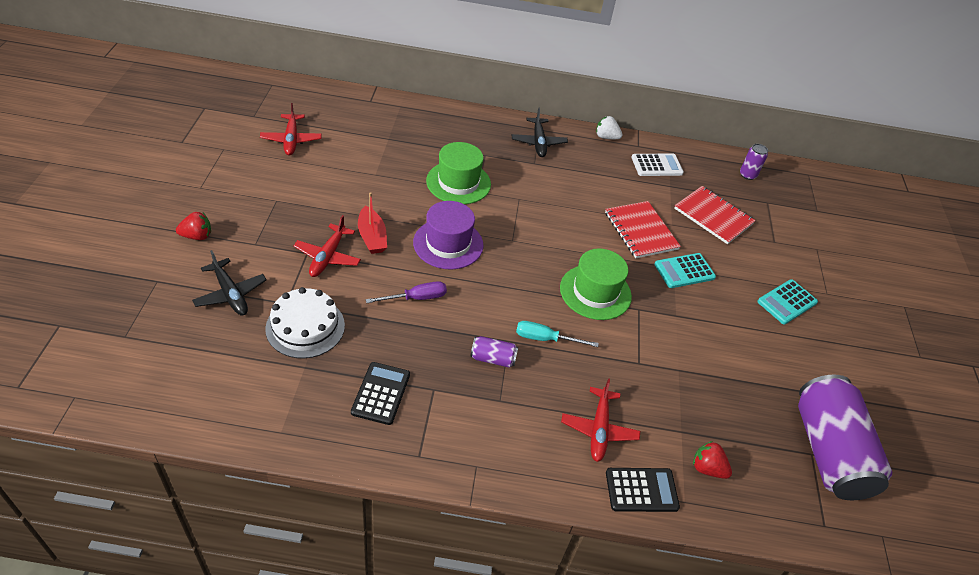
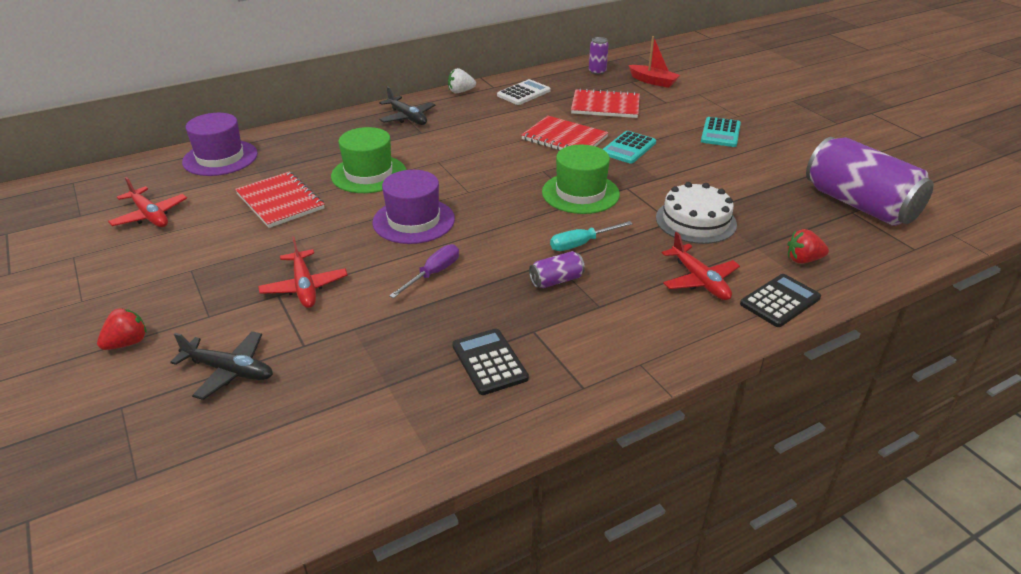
camera: 30 degrees left, 10 degrees down
white cake [265,287,345,358] -> white cake moved to [656,182,737,244]
red boat [358,192,387,254] -> red boat moved to [629,36,680,88]
none -> purple hat [182,113,258,176]
none -> red notebook [235,171,324,228]

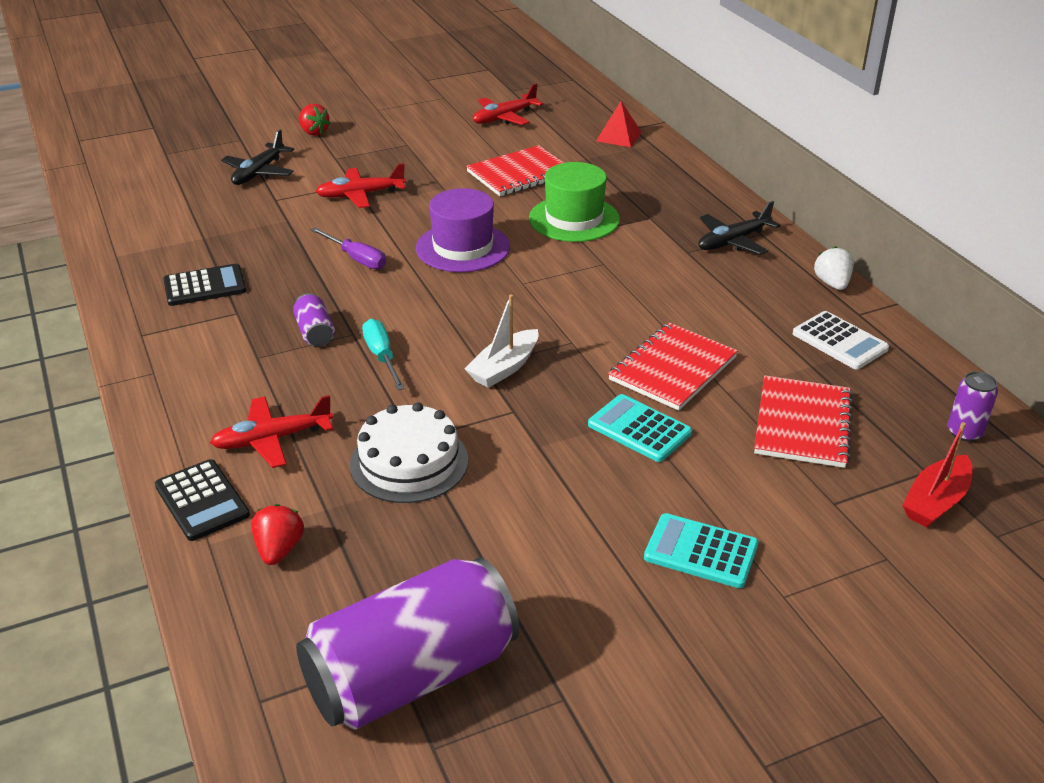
camera: 95 degrees right, 0 degrees up
purple hat [182,113,258,176] -> red pyramid [596,101,642,147]
green hat [542,145,620,214] -> white boat [465,294,539,388]

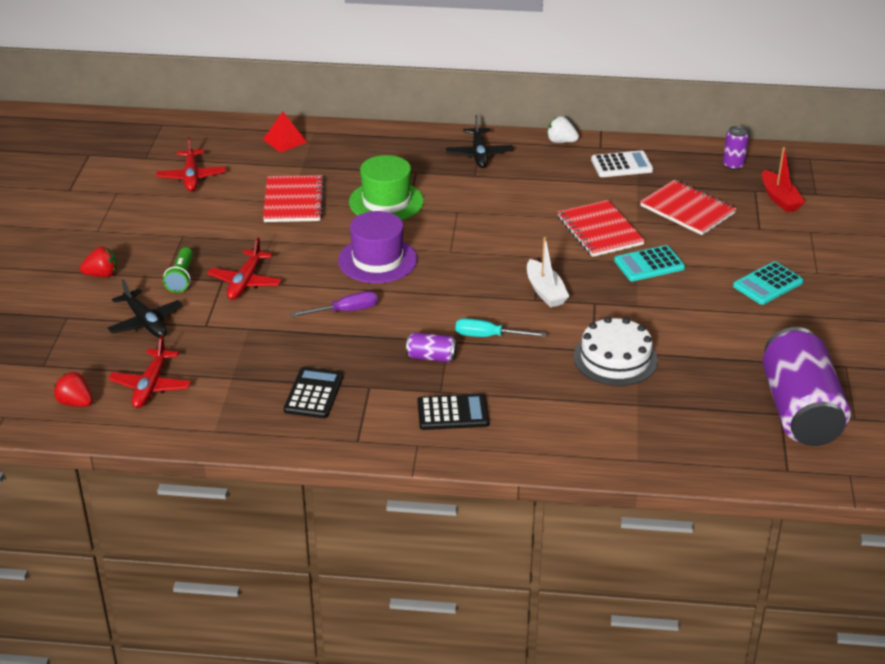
camera: 60 degrees left, 0 degrees up
black calculator [155,459,250,541] -> black calculator moved to [417,394,489,430]
red plane [210,395,333,468] -> red plane moved to [108,335,191,408]
red strawberry [251,504,304,565] -> red strawberry moved to [54,372,92,407]
none -> green flashlight [163,248,193,293]

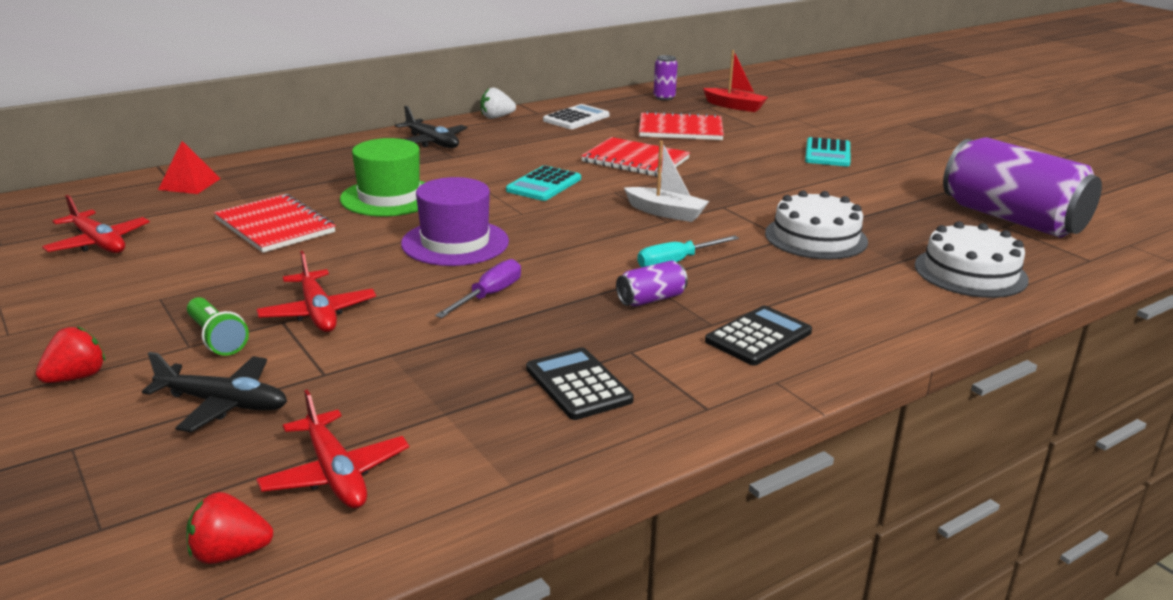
camera: 40 degrees left, 10 degrees down
turquoise calculator [614,245,685,281] -> turquoise calculator moved to [506,165,581,201]
none -> white cake [915,221,1029,298]

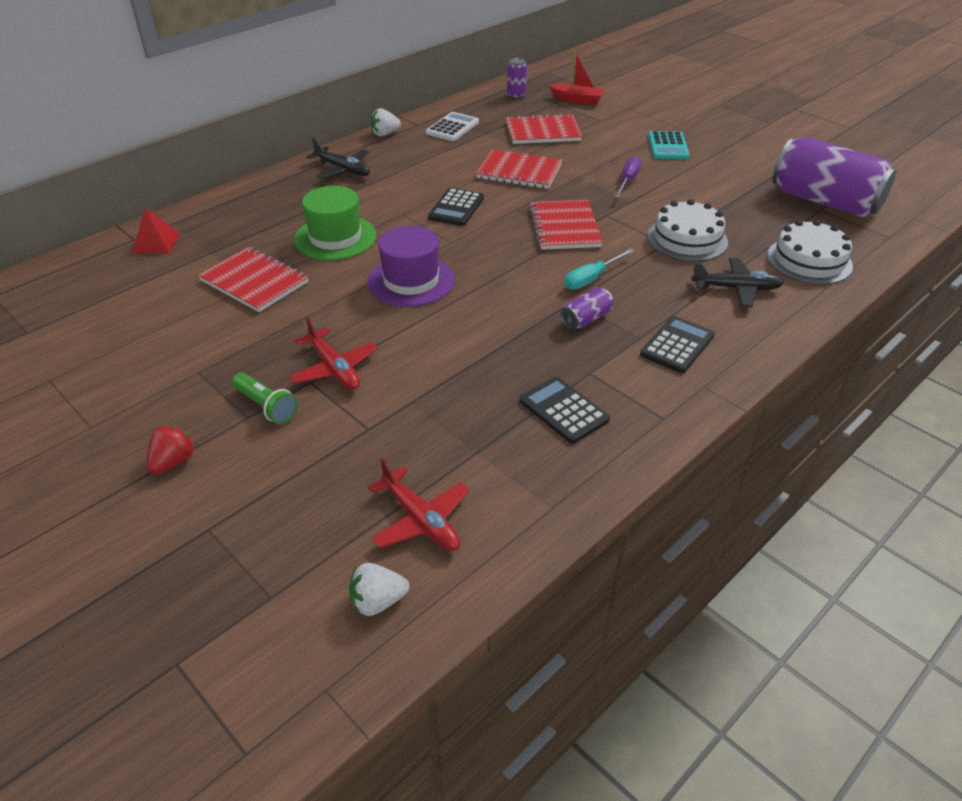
camera: 10 degrees left, 15 degrees up
red plane [42,195,150,253] -> none
black plane [142,352,287,432] -> black plane moved to [691,258,784,307]
red strawberry [187,492,273,564] -> white strawberry [349,563,409,616]
purple screwdriver [435,259,521,318] -> purple screwdriver moved to [614,156,641,198]
turquoise calculator [506,165,581,201] -> black calculator [428,188,484,226]
white boat [624,141,709,222] -> red notebook [529,200,603,250]

